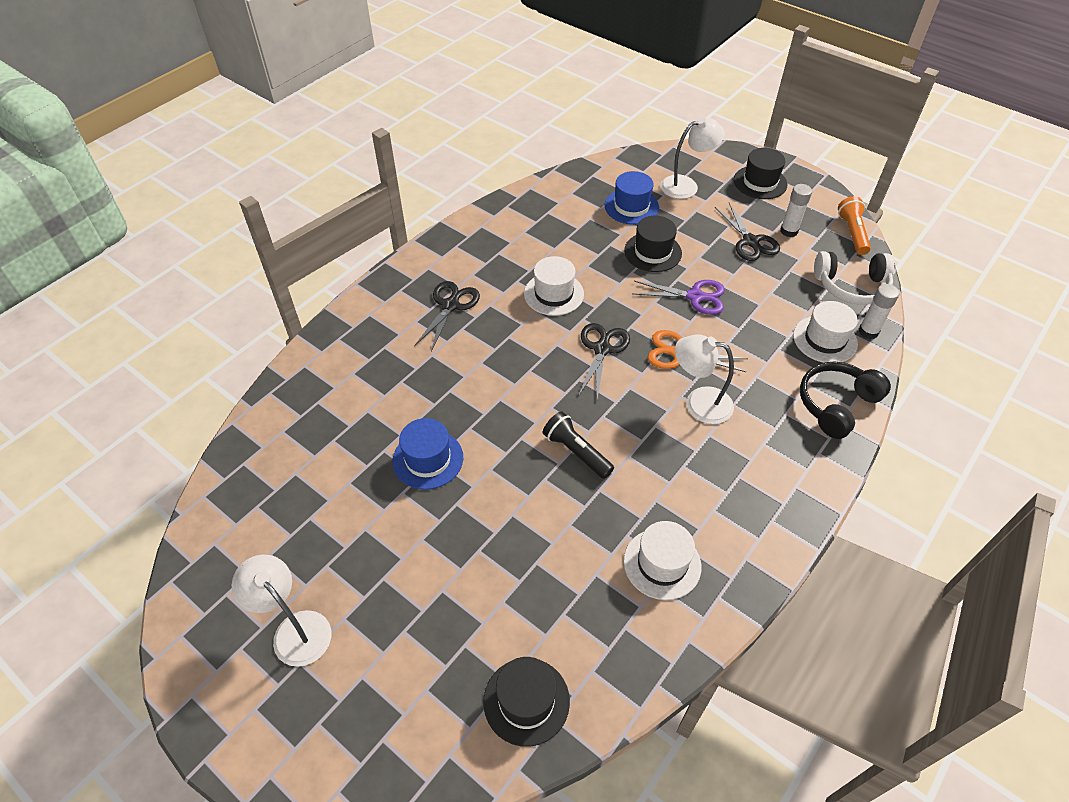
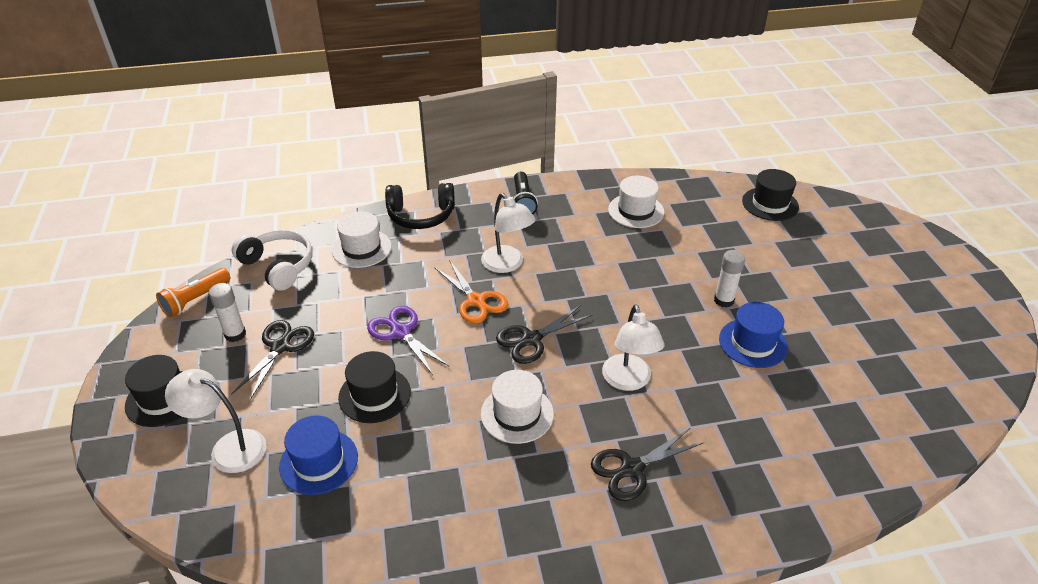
camera: 140 degrees left, 10 degrees down
white lamp [232,555,331,667] -> white lamp moved to [602,304,665,391]
black flashlight [543,411,614,479] -> black flashlight moved to [514,172,538,214]
white glue stick [859,284,899,339] -> white glue stick moved to [714,250,745,308]

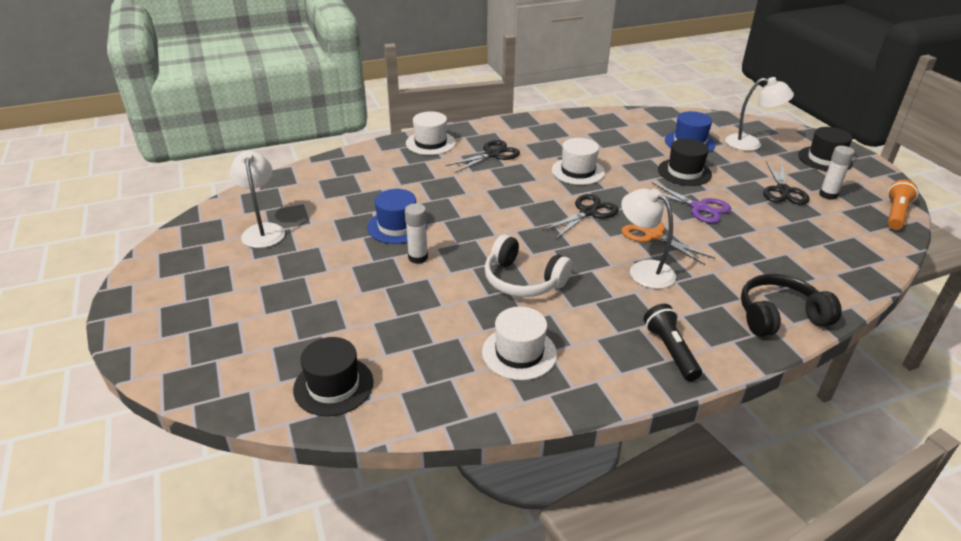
camera: 170 degrees right, 5 degrees down
white headphones [232,230,313,291] -> white headphones moved to [485,234,572,297]
white hat [332,211,392,268] -> white hat moved to [406,111,456,155]
white lamp [602,304,665,391] -> white lamp moved to [230,151,285,248]

